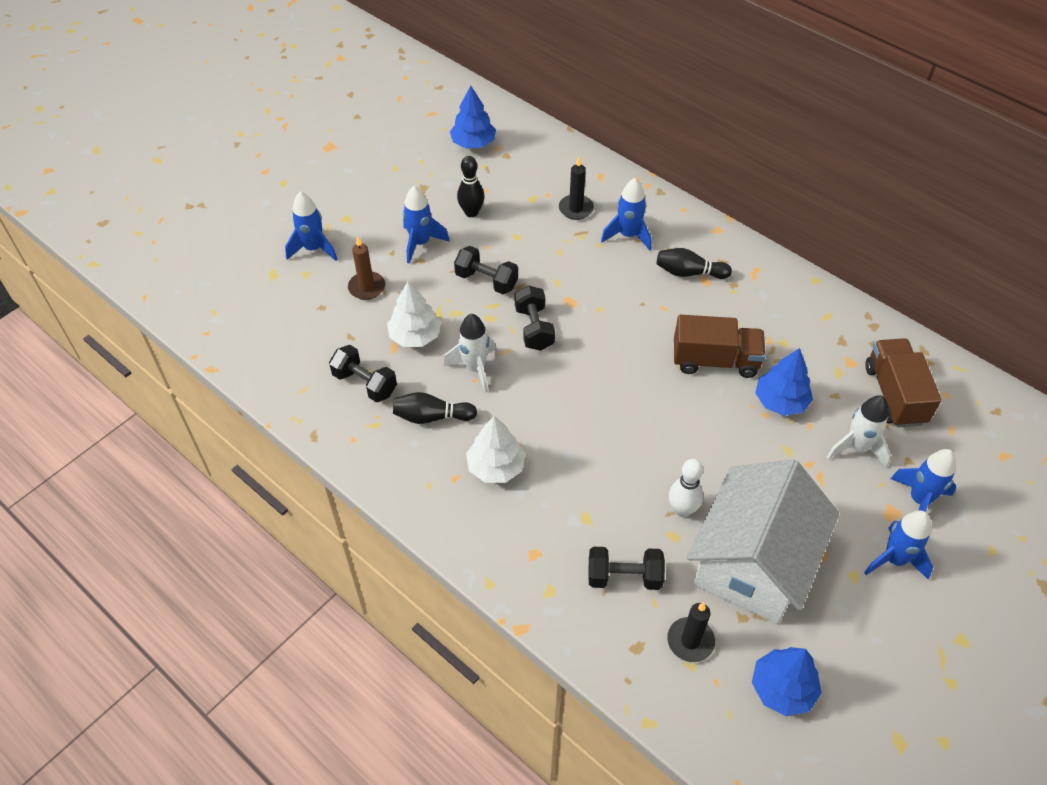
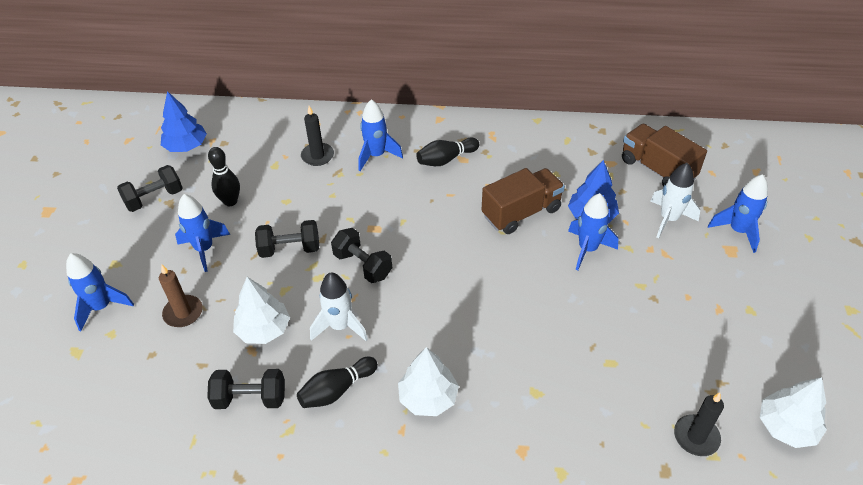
camera: 35 degrees left, 5 degrees down
black dumbbell [588,547,665,590] -> black dumbbell moved to [117,165,183,212]
white bowling pin [669,459,703,517] -> none
white house [687,460,839,624] -> none
blue tree [752,647,822,716] -> white tree [760,377,827,448]
blue rocket [864,510,933,580] -> blue rocket moved to [568,193,618,270]

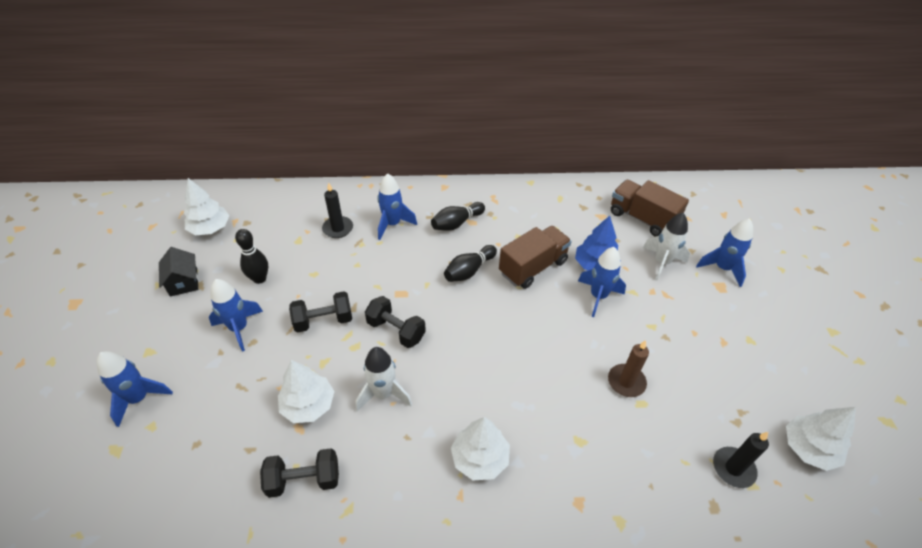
camera: 10 degrees left, 0 degrees up
black dumbbell [117,165,183,212] -> black house [159,247,199,297]
brown candle [159,264,203,327] -> brown candle moved to [608,340,649,397]
blue tree [161,91,207,152] -> white tree [184,178,230,235]
black bowling pin [297,357,378,408] -> black bowling pin moved to [444,245,497,282]

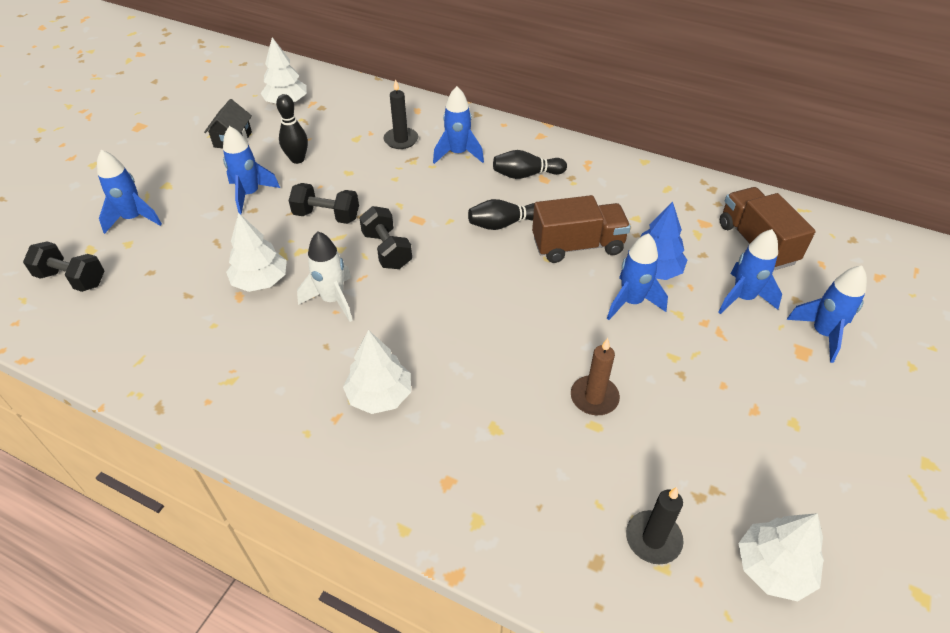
camera: 30 degrees right, 0 degrees up
black dumbbell [260,448,339,498] -> black dumbbell moved to [23,242,104,292]
white rocket [643,213,690,281] -> blue rocket [718,229,782,314]

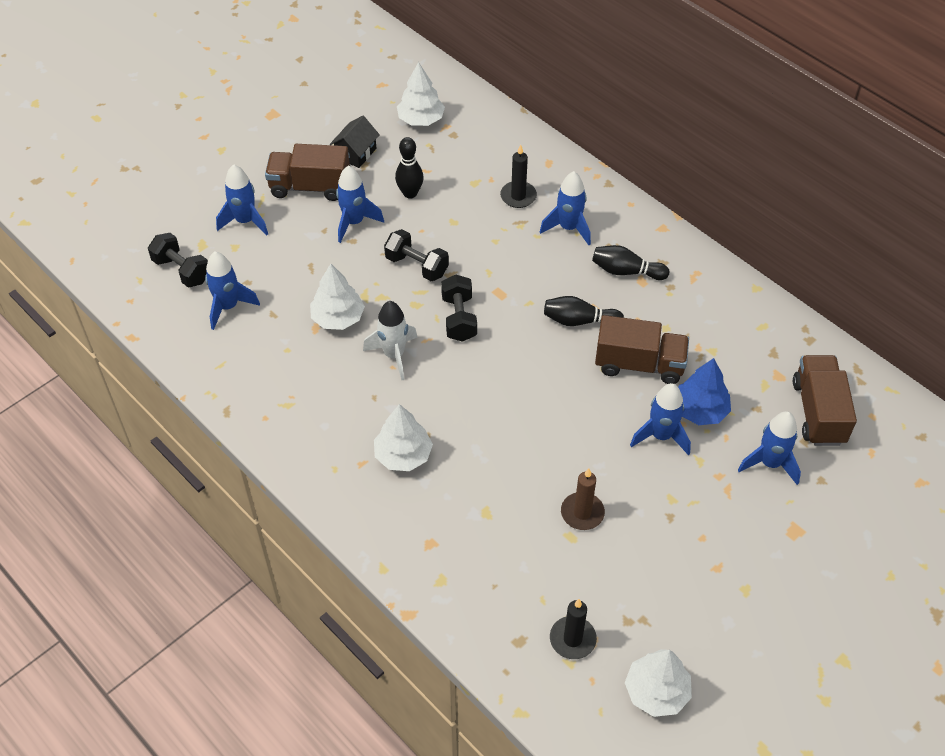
camera: 20 degrees right, 5 degrees up
blue rocket [786,266,867,363] -> blue rocket moved to [205,251,260,330]
none -> brown truck [265,144,350,201]

